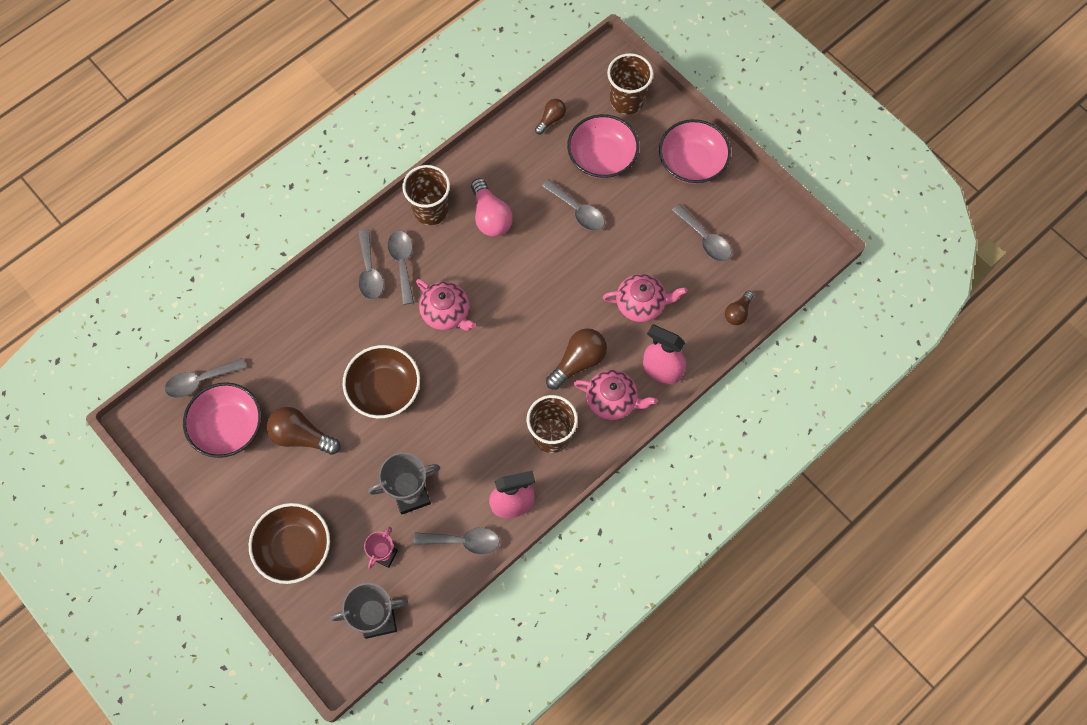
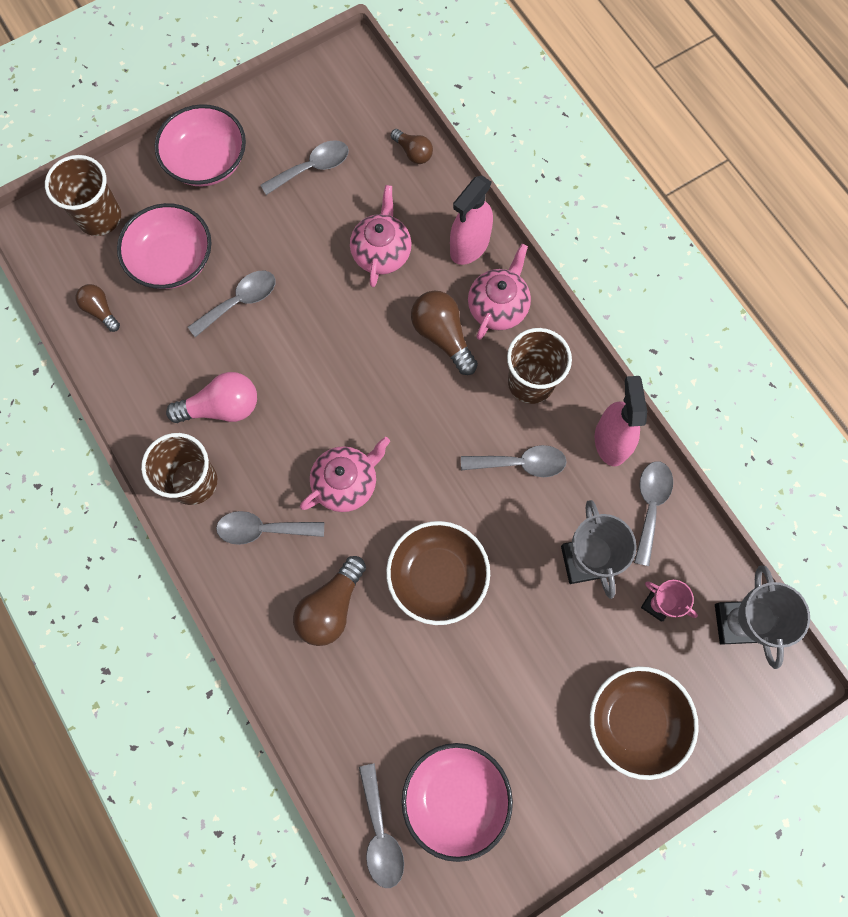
camera: 80 degrees left, 5 degrees up
brown light bulb [267,407,340,455] -> brown light bulb moved to [293,556,366,646]
grey spoon [358,229,384,300] -> grey spoon moved to [461,445,567,477]

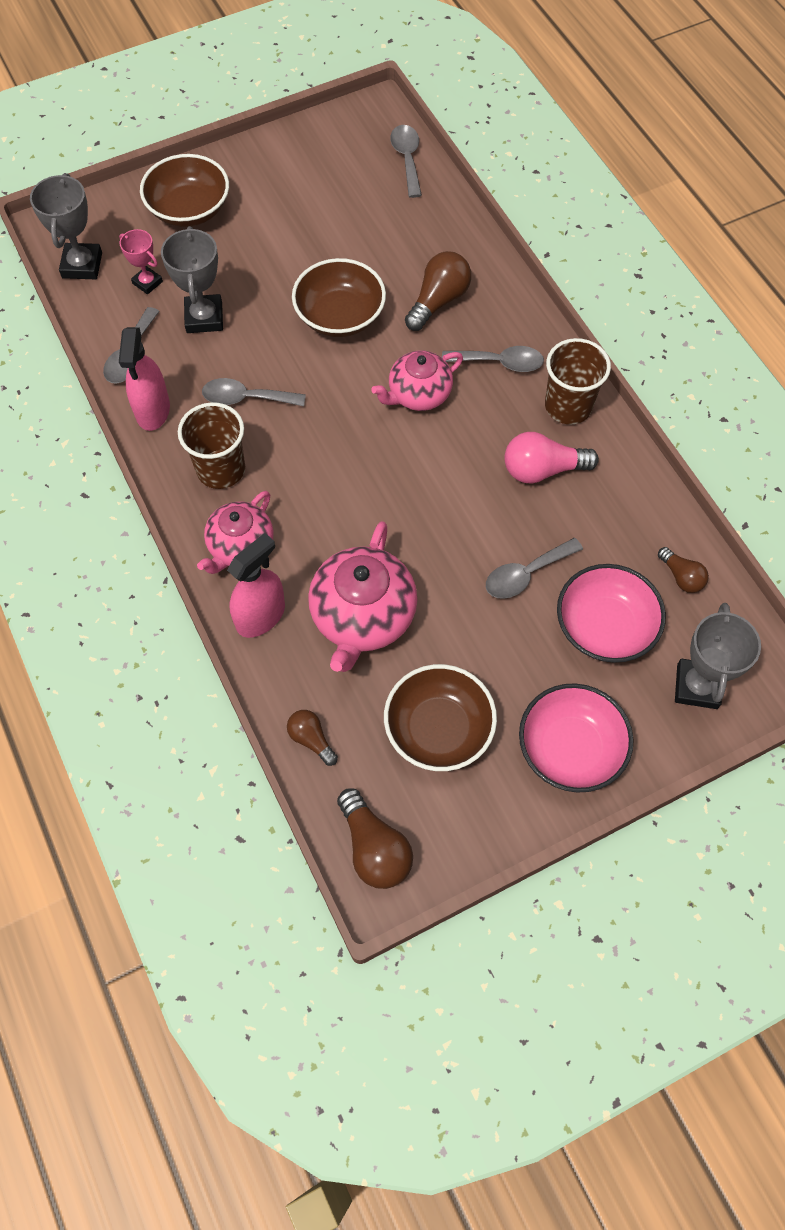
camera: 175 degrees left, 10 degrees down
brown cup [45,155,121,236] -> grey trophy [675,603,761,709]
grey spoon [260,140,349,195] -> brown bowl [384,664,497,771]
pink teapot [350,185,412,287] -> pink teapot [308,521,417,672], size x1.52
pink bowl [402,743,513,862] -> none
brown light bulb [411,291,478,375] -> brown light bulb moved to [337,788,413,889]

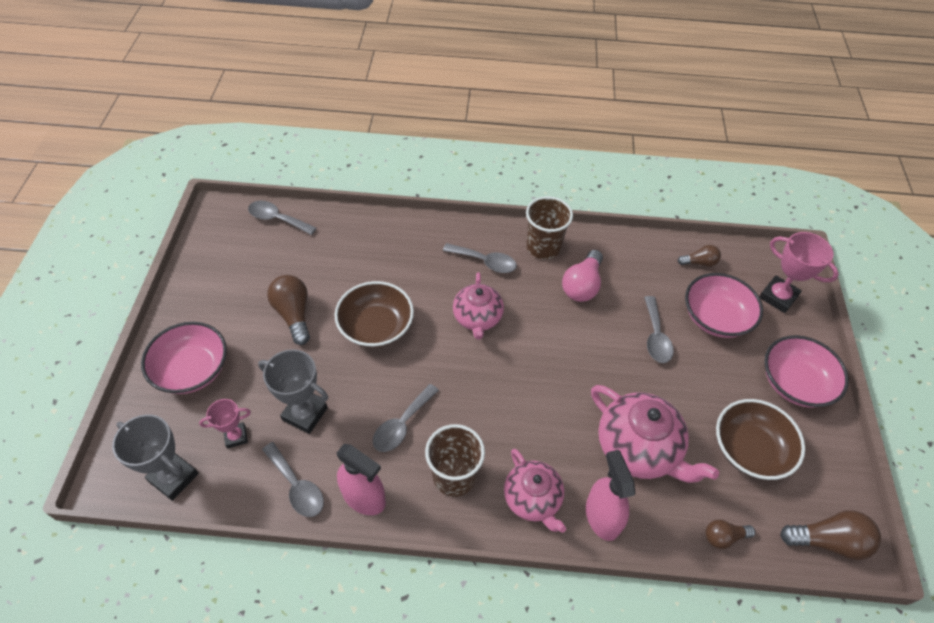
camera: 60 degrees left, 10 degrees down
brown bowl [140,154,229,227] -> pink bowl [141,322,227,394]
brown light bulb [405,251,471,331] -> brown light bulb moved to [267,275,310,345]
grey spoon [442,346,544,372] -> grey spoon turned 75 degrees clockwise [443,243,517,273]
grey trophy [675,603,761,709] -> pink trophy [759,232,839,313]

